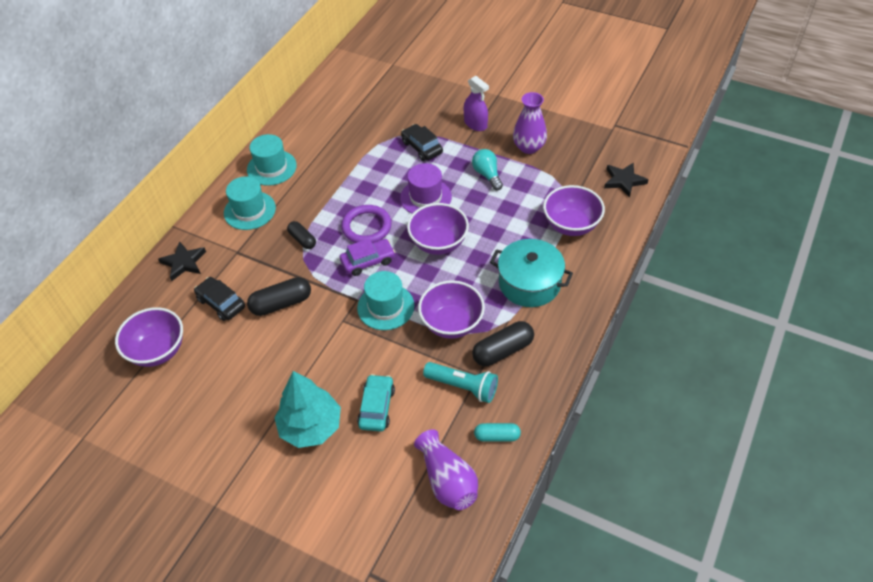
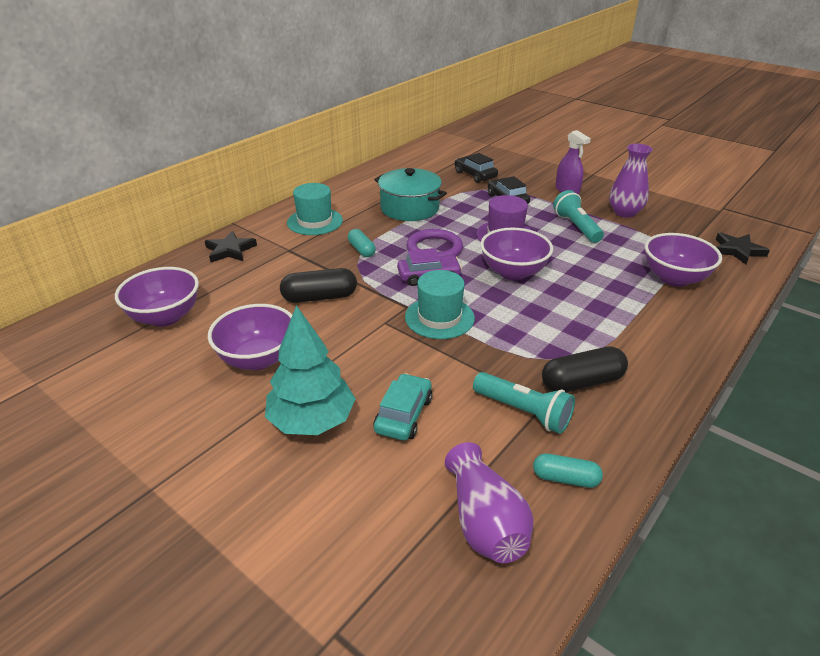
camera: 10 degrees right, 15 degrees down
black car [194,277,245,321] -> black car moved to [455,153,498,183]
turquoise hat [247,134,297,186] -> none
black capsule [287,221,316,249] -> turquoise capsule [348,229,376,257]
purple bowl [418,280,485,339] -> purple bowl moved to [208,304,292,370]
turquoise light bulb [472,149,503,190] -> turquoise flashlight [553,190,604,243]
turquoise pot [490,239,573,307] -> turquoise pot moved to [374,168,447,221]

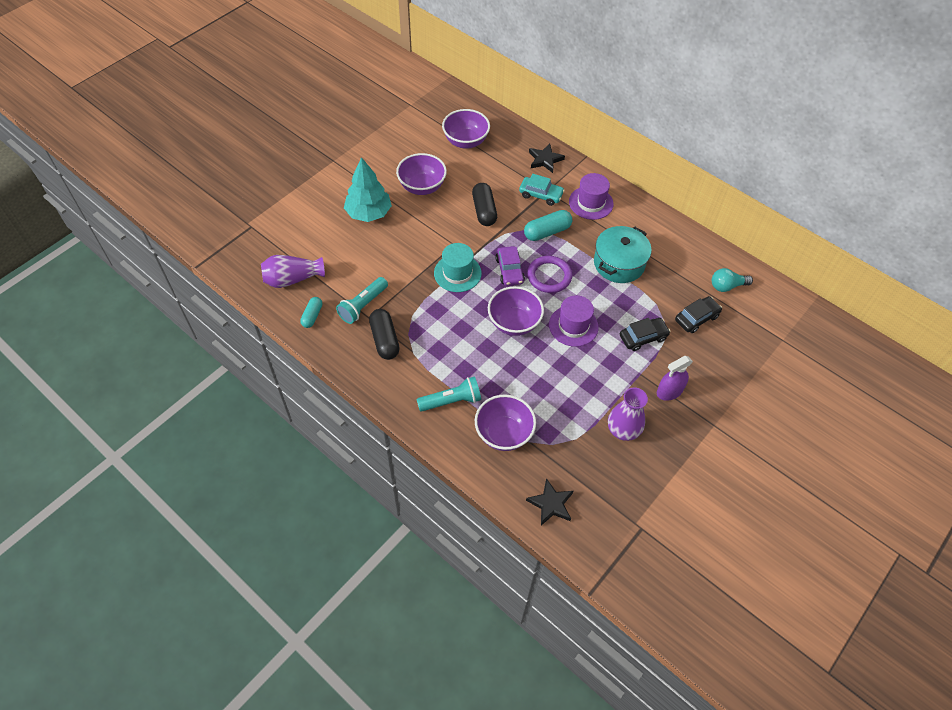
camera: 90 degrees right, 20 degrees up
turquoise hat [287,183,343,235] -> purple hat [569,173,614,220]
turquoise capsule [348,229,376,257] -> turquoise capsule [524,210,572,241], size x1.58
turquoise car [374,373,432,441] -> turquoise car moved to [519,174,565,206]
turquoise flashlight [553,190,604,243] -> turquoise flashlight moved to [416,376,481,412]
none -> turquoise light bulb [712,268,753,292]

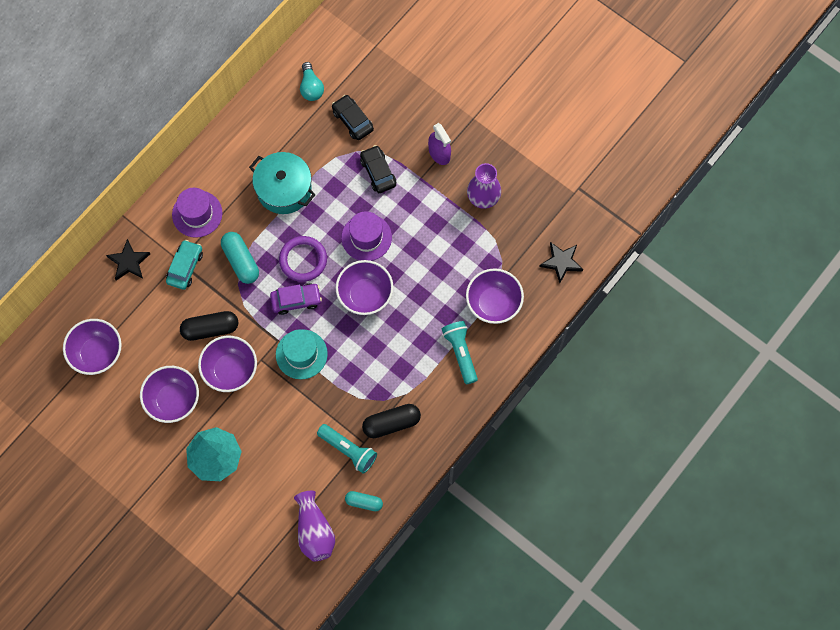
camera: 90 degrees left, 15 degrees up
none -> purple bowl [198,336,257,392]

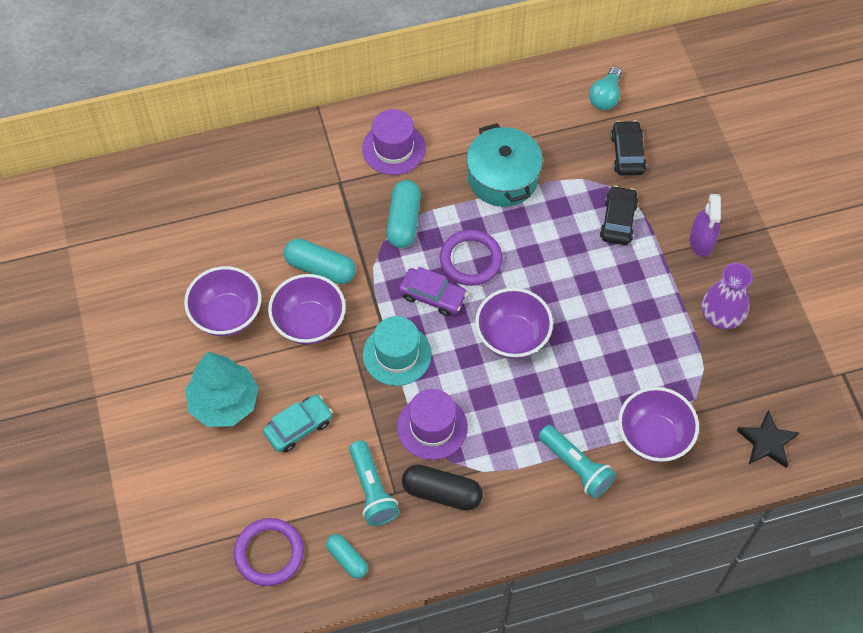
camera: 35 degrees right, 10 degrees down
purple bowl [63,319,122,375] -> none
black star [106,239,150,280] -> none
turquoise car [166,240,203,290] -> turquoise car moved to [263,394,333,453]
black capsule [180,311,238,341] -> turquoise capsule [284,239,356,284]
purple vase [294,491,335,561] -> purple ring [234,518,304,586]
purple hat [341,211,392,261] -> purple hat moved to [397,389,468,460]
turquoise flashlight [442,321,478,384] -> turquoise flashlight turned 120 degrees clockwise [538,425,616,499]

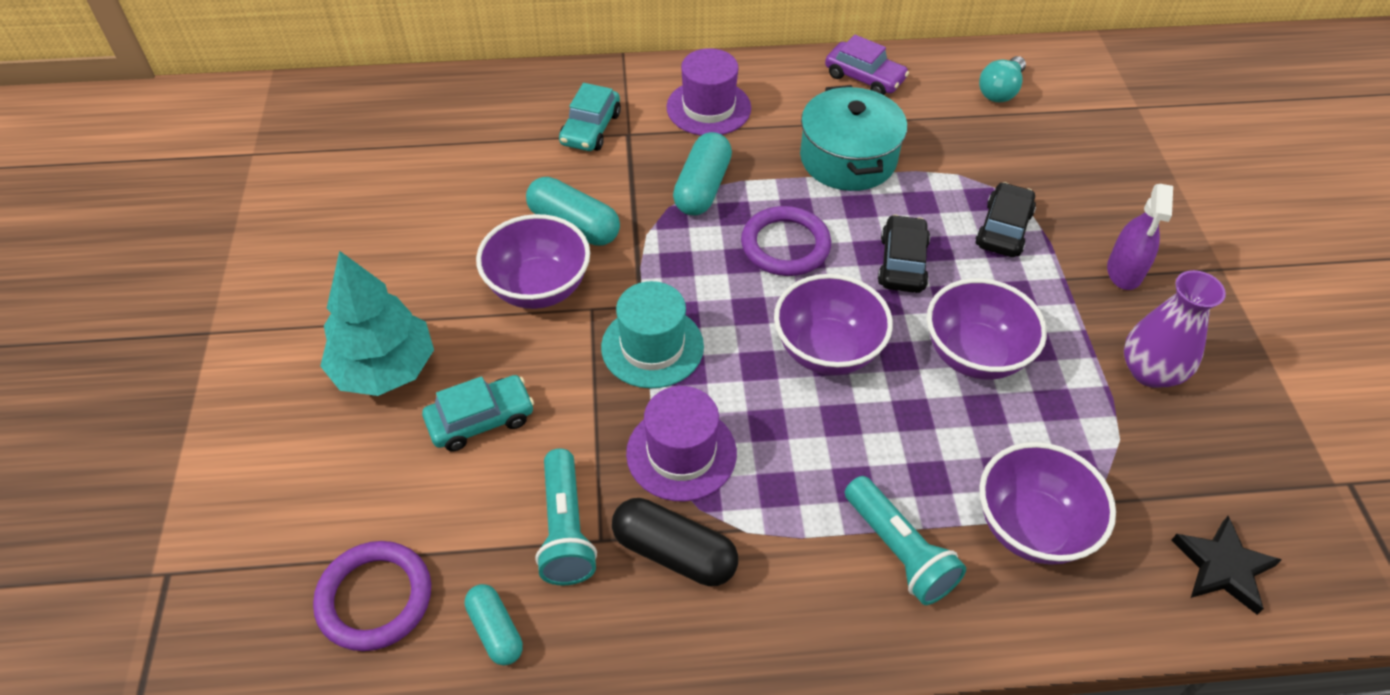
camera: 10 degrees right, 10 degrees down
purple bowl [184,266,262,336] -> purple bowl moved to [927,278,1047,380]
purple car [399,267,467,316] -> purple car moved to [825,35,909,95]
black car [611,120,647,176] -> black car moved to [878,214,930,293]
none -> turquoise car [559,83,621,151]

